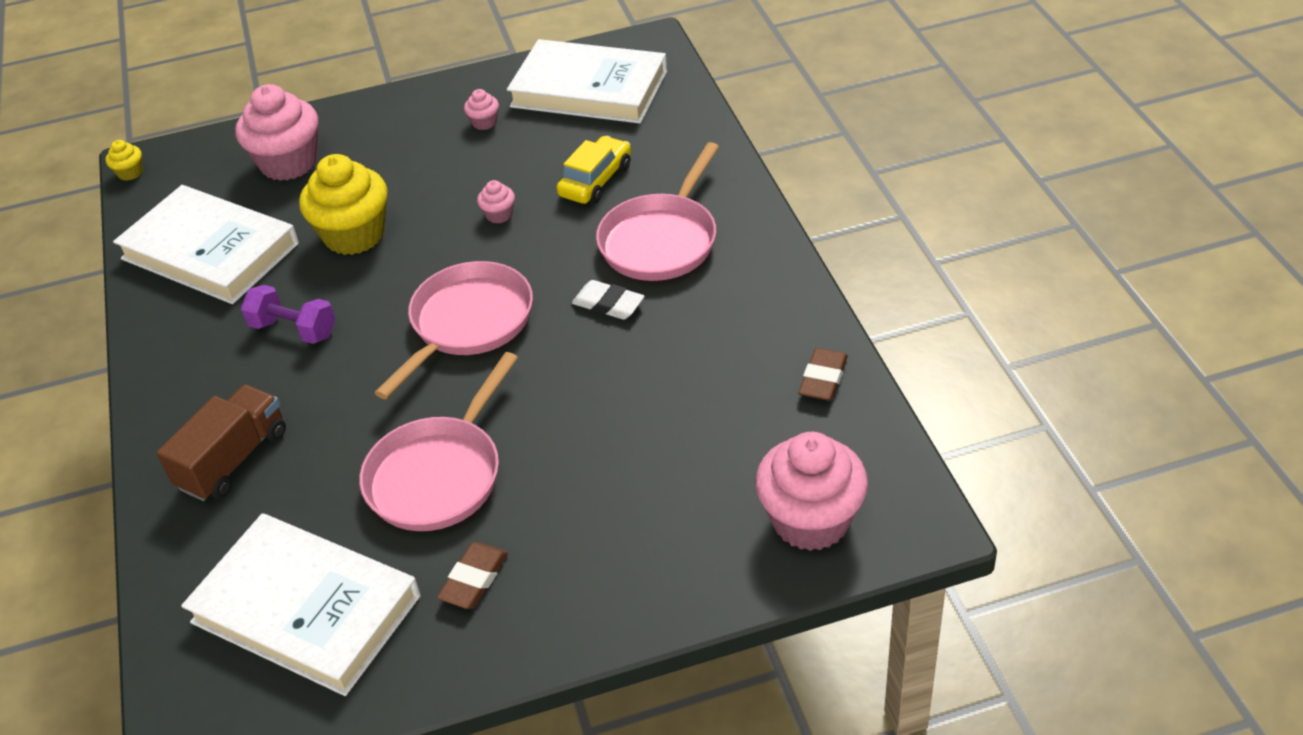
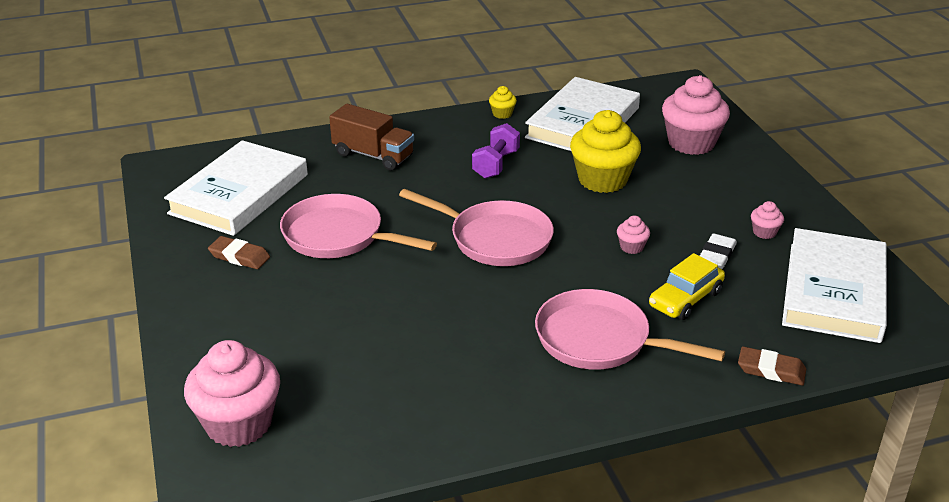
camera: 85 degrees right, 10 degrees down
yellow cupcake [106,140,143,181] -> yellow cupcake moved to [489,86,517,119]
yellow car [556,136,631,204] -> yellow car turned 105 degrees clockwise [649,253,725,320]
white eraser [572,280,645,320] -> white eraser moved to [700,233,737,269]
brown eraser [798,348,848,401] -> brown eraser moved to [738,346,806,386]

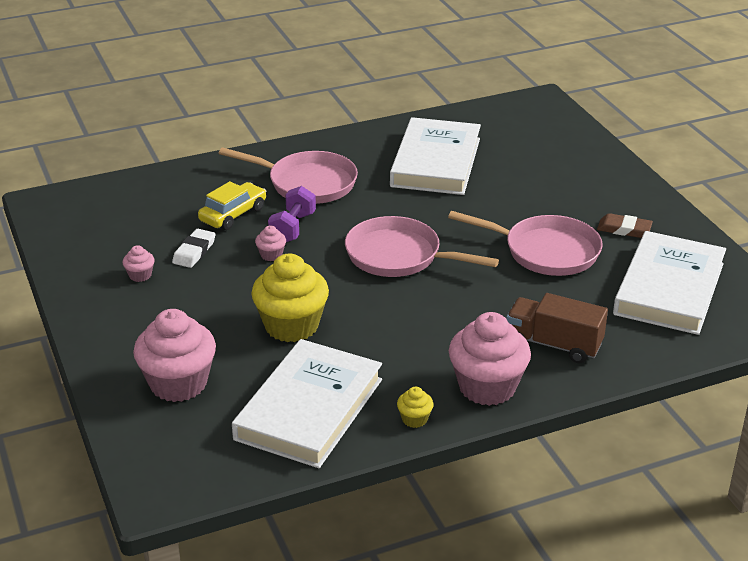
camera: 175 degrees right, 0 degrees up
pink cupcake [184,340,280,447] -> pink cupcake moved to [449,312,531,406]
purple dumbbell [472,123,520,179] -> purple dumbbell moved to [268,186,316,242]
brown eraser [738,346,806,386] -> none
white book [782,228,887,343] -> white book moved to [390,117,481,195]

